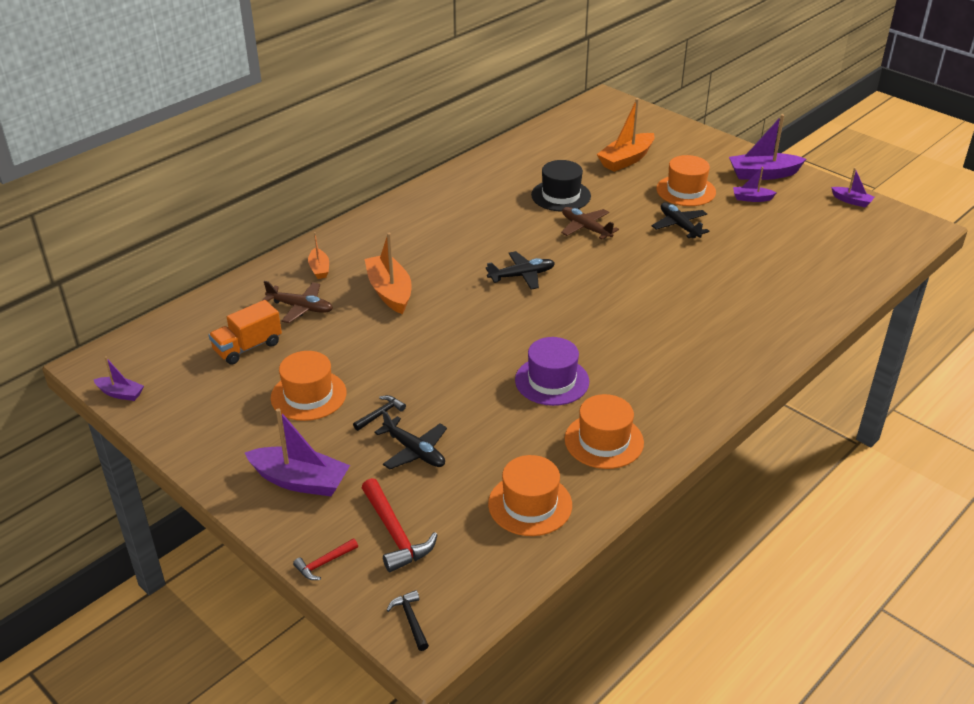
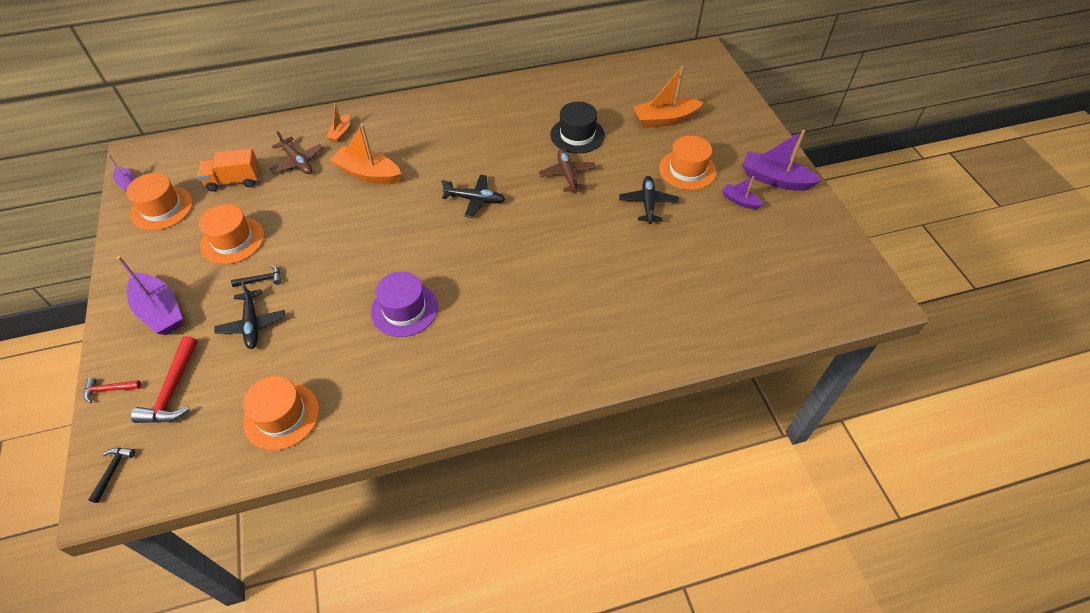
camera: 30 degrees right, 15 degrees up
orange boat [365,233,412,314] -> orange boat turned 75 degrees counterclockwise [330,124,401,184]
orange hat [565,394,644,469] -> orange hat moved to [126,173,193,231]
purple boat [831,167,875,208] -> none

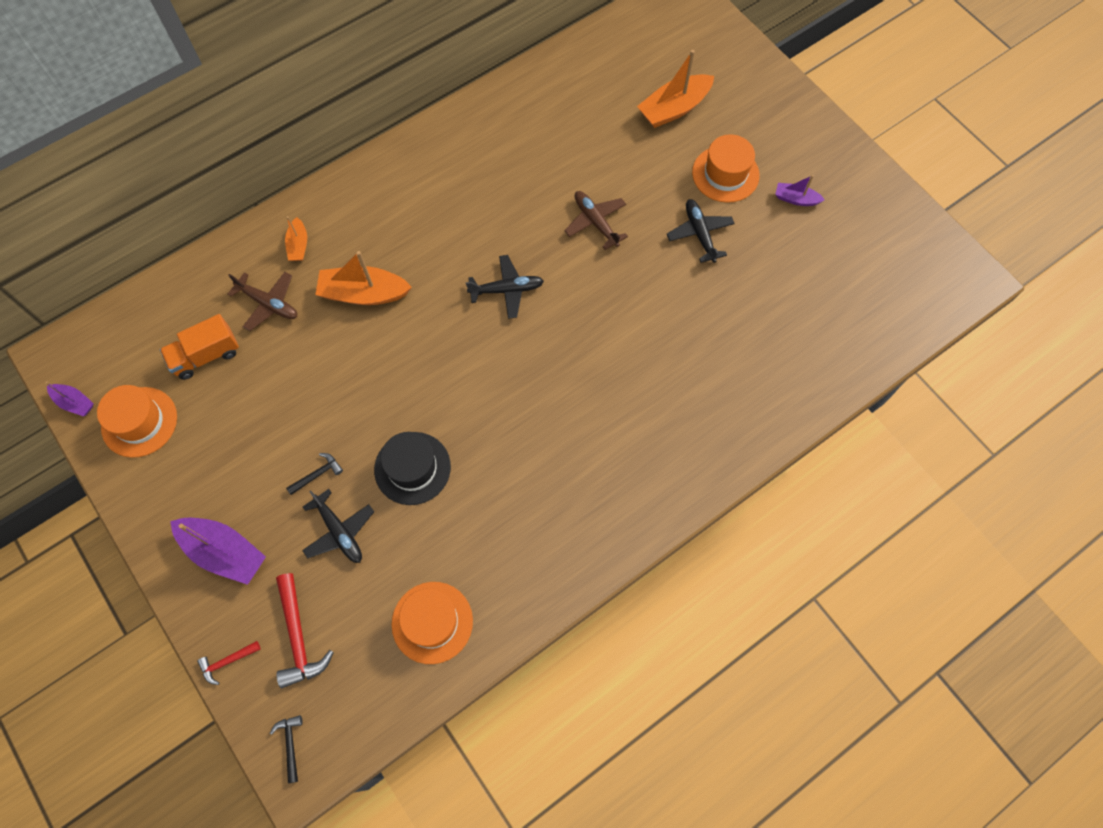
camera: 20 degrees left, 15 degrees up
orange hat [199,204,264,264] -> none
purple hat [371,272,438,337] -> none
black hat [550,102,605,154] -> black hat moved to [374,432,451,505]
purple boat [742,130,822,191] -> none

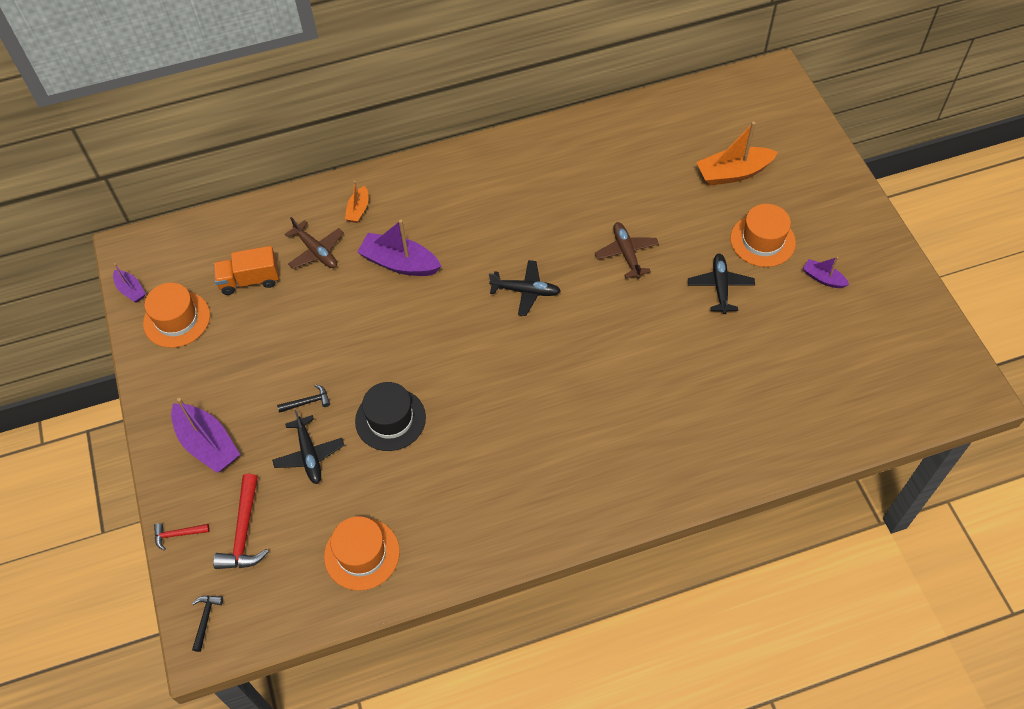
camera: 20 degrees right, 10 degrees down
orange boat [315,251,412,305] -> purple boat [357,220,441,276]

